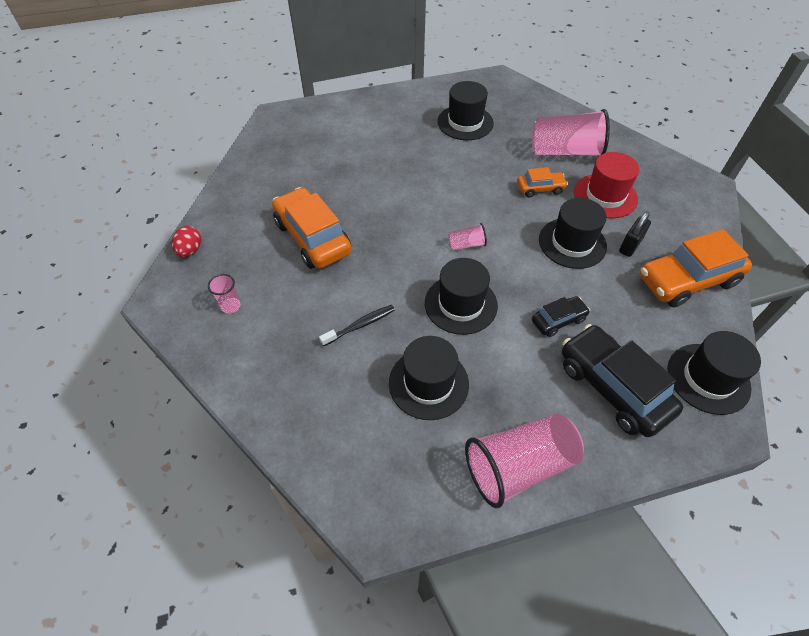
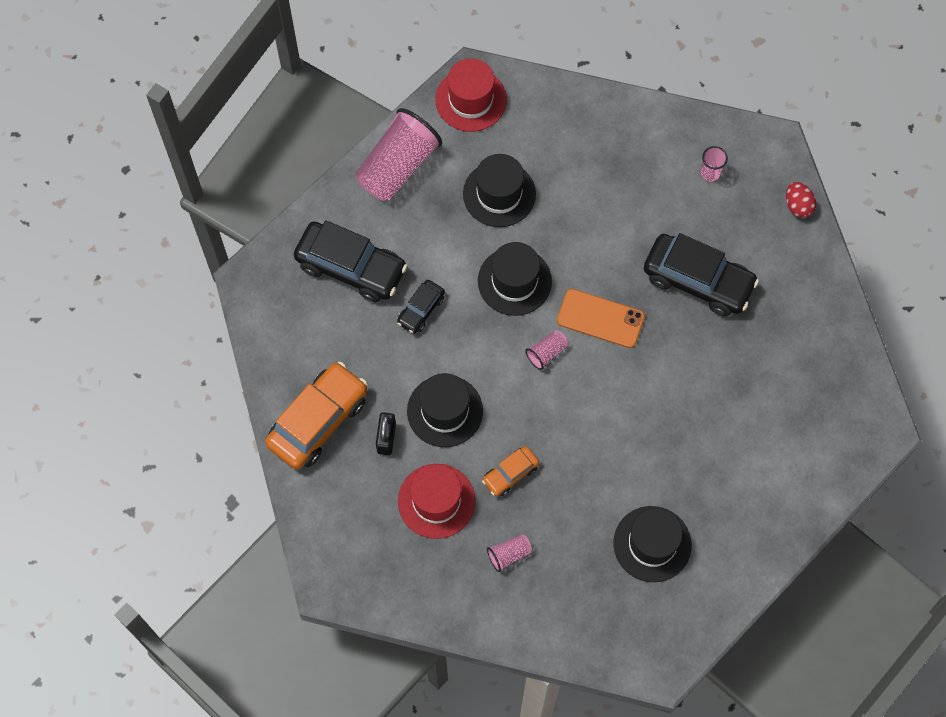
camera: 150 degrees right, 15 degrees up
orange car [272,187,351,269] -> black car [644,233,759,317]
black toothbrush [319,305,395,346] -> none
pink cup [532,109,610,157] -> pink cup [487,534,532,572], size x0.45
black hat [668,331,761,415] -> none
none -> red hat [435,58,507,132]
none -> orange phone [557,289,645,348]

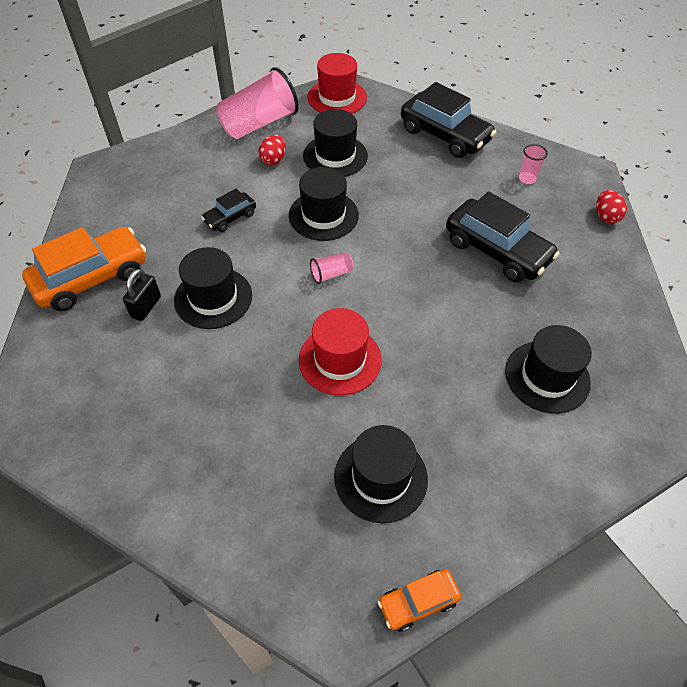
camera: 15 degrees right, 15 degrees down
black car [294,220,408,302] -> black car moved to [401,82,496,158]
red hat [398,464,475,539] -> red hat moved to [299,308,382,396]
orange car [482,446,540,496] -> orange car moved to [378,569,461,632]
pink cup [487,534,532,572] -> none
orange phone [557,289,645,348] -> none
none -> red egg [258,135,286,165]
none -> black hat [505,325,592,414]

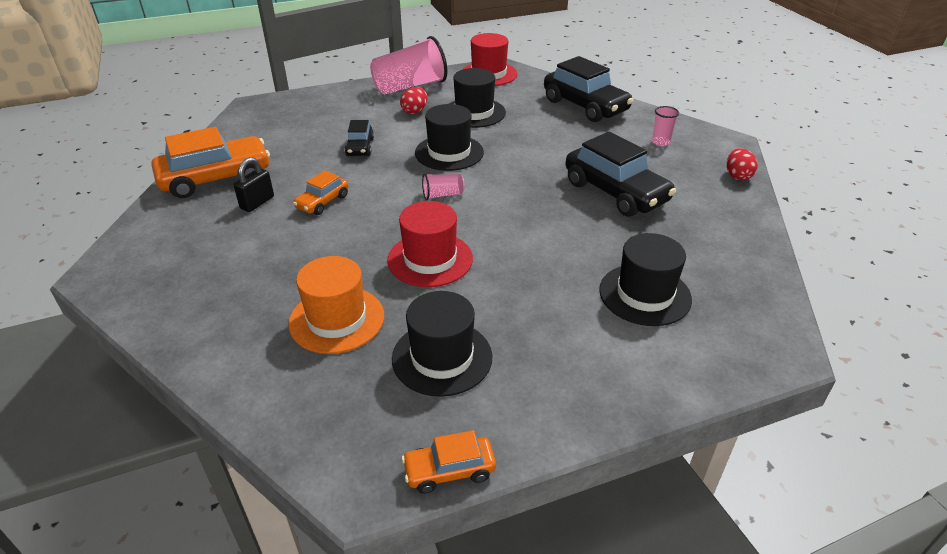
camera: 10 degrees right, 15 degrees down
black hat [174,247,252,329] -> orange car [293,170,348,215]
black car [201,189,256,232] -> black car turned 60 degrees counterclockwise [345,120,374,156]
none -> orange hat [288,256,384,354]

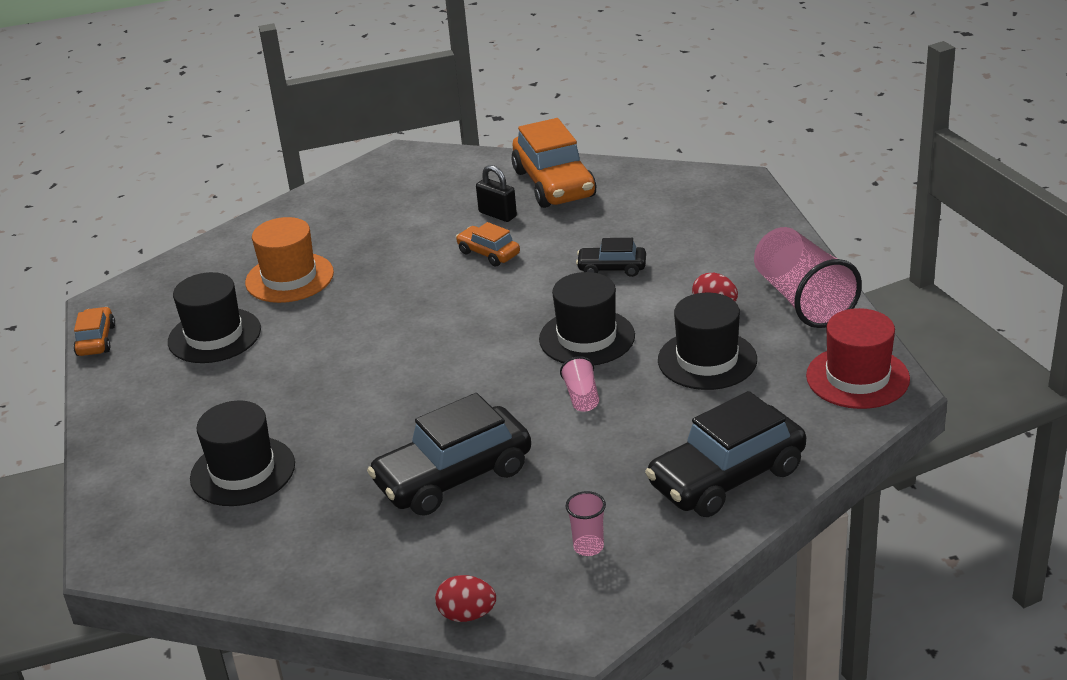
camera: 100 degrees right, 5 degrees down
red hat [387,201,473,287] -> none
pink cup [422,173,464,200] -> pink cup moved to [560,356,599,412]

